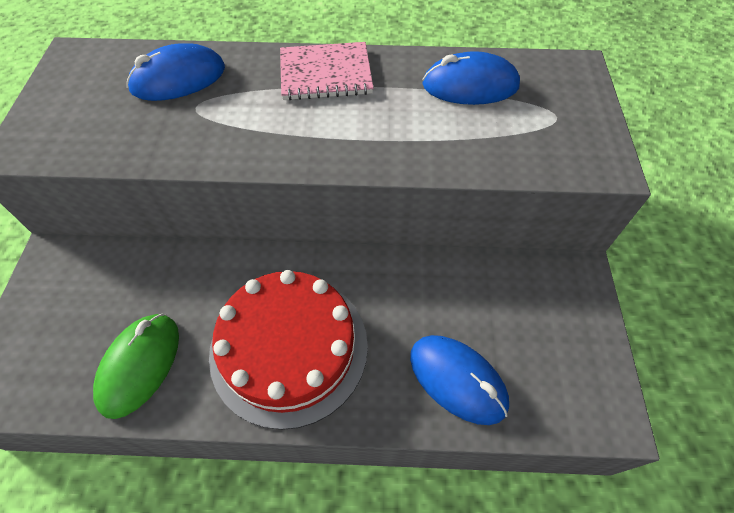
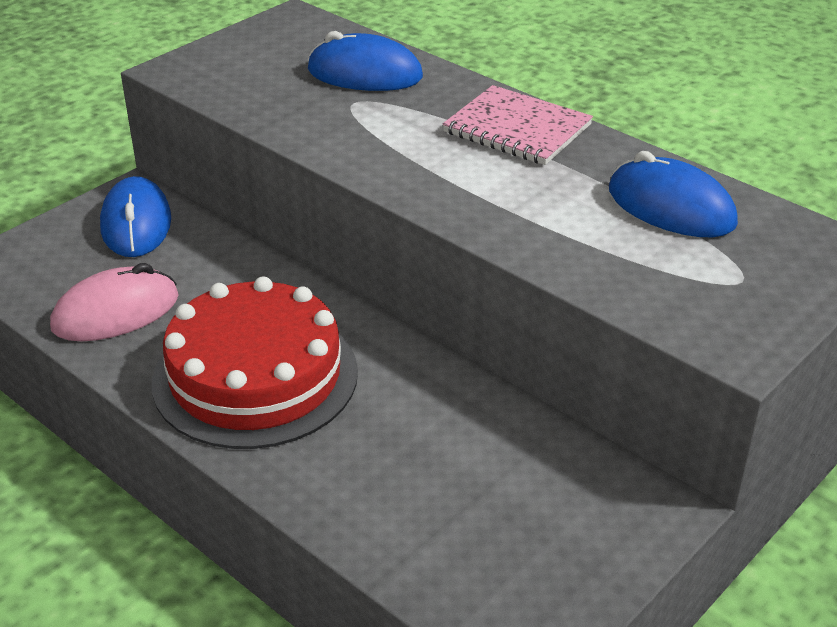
camera: 40 degrees right, 20 degrees down
green mouse [93,314,179,419] -> pink mouse [50,263,179,341]
blue mouse [410,335,509,425] -> blue mouse moved to [100,176,171,257]

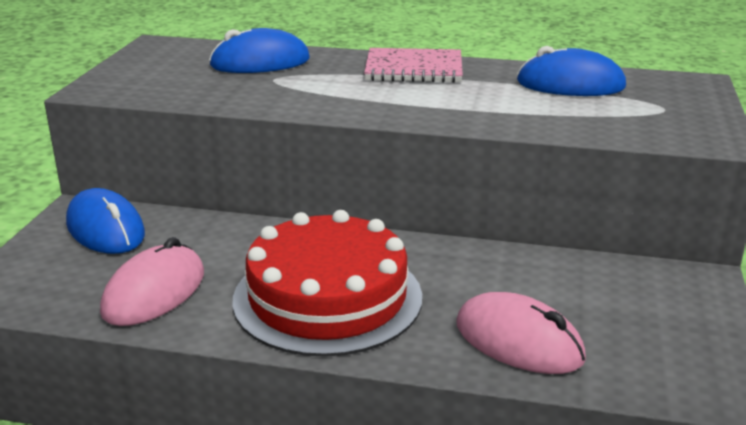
camera: 30 degrees left, 10 degrees down
none -> pink mouse [456,292,586,374]

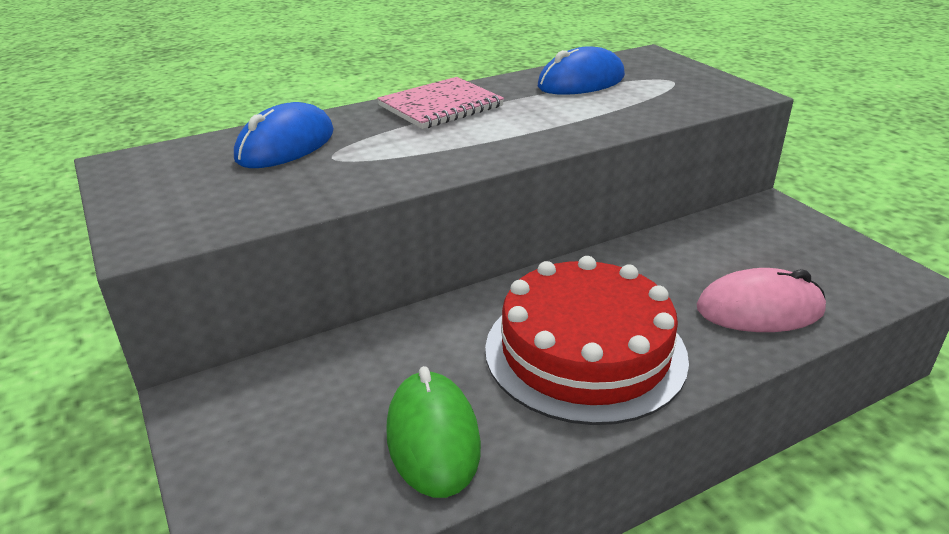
camera: 40 degrees left, 5 degrees up
blue mouse [66,188,145,254] -> none
pink mouse [100,237,204,326] -> green mouse [386,366,481,498]

